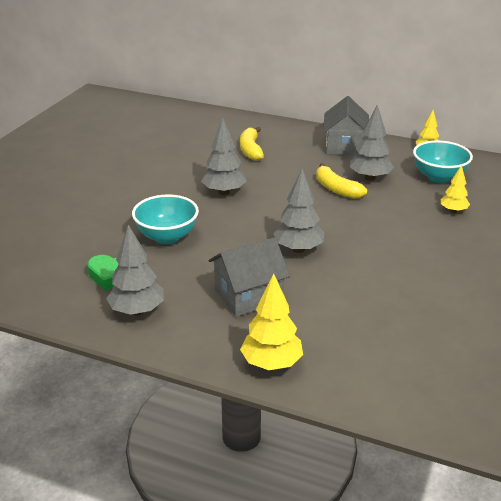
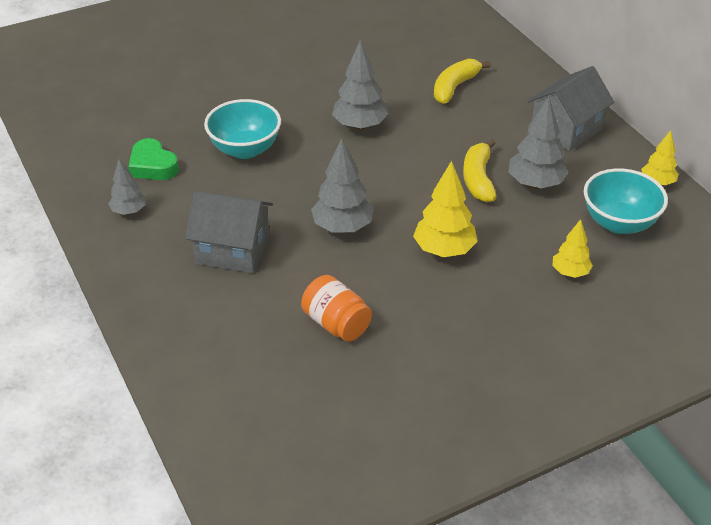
camera: 40 degrees right, 10 degrees up
grey tree [106,224,164,316] -> grey tree [108,159,146,215], size x0.62
yellow tree [240,273,303,370] -> yellow tree moved to [413,161,478,257]
none -> orange jar [301,275,372,342]

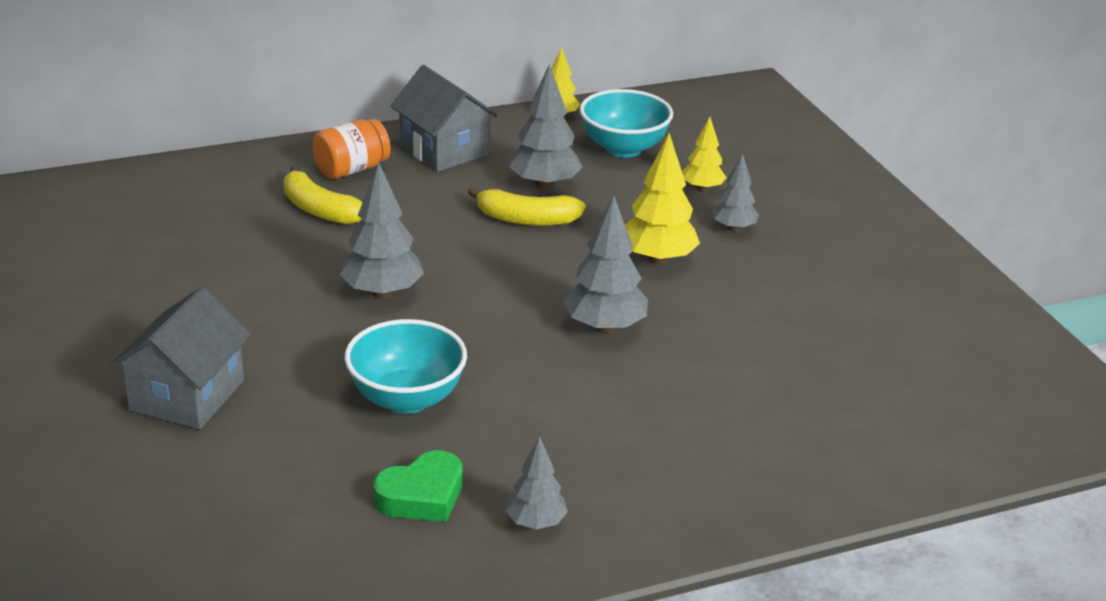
camera: 85 degrees left, 10 degrees down
grey house [185,191,273,273] -> grey house moved to [110,287,251,429]
orange jar [301,275,372,342] -> orange jar moved to [313,119,391,179]
none -> grey tree [712,154,759,231]

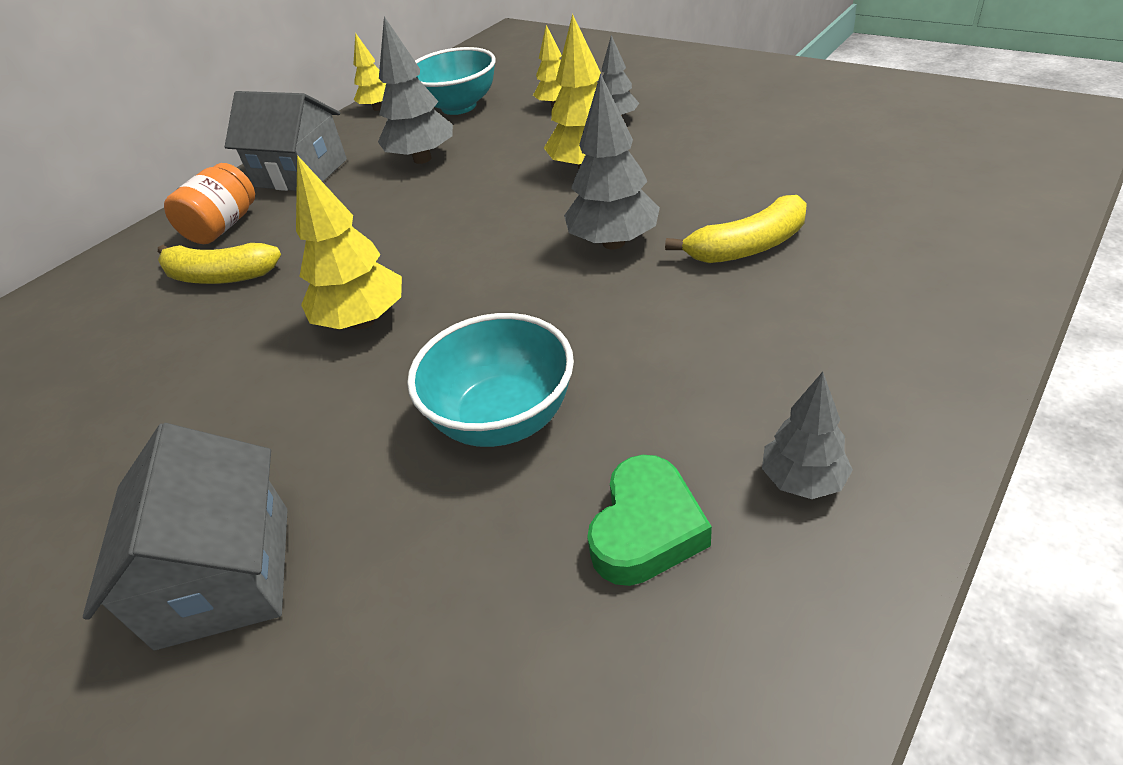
camera: 25 degrees left, 10 degrees up
grey tree [340,162,424,298] -> yellow tree [296,155,402,329]
yellow banana [468,187,586,226] -> yellow banana moved to [665,195,806,263]

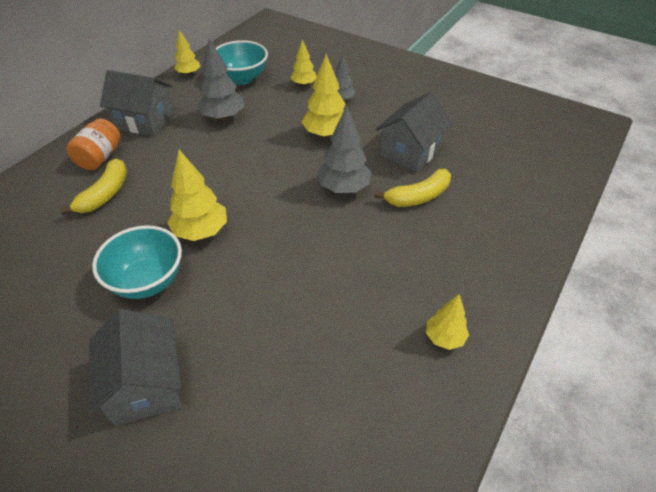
camera: 10 degrees left, 5 degrees up
yellow banana [158,243,281,284] -> yellow banana turned 75 degrees counterclockwise [60,159,127,215]
turquoise bowl [407,313,574,447] -> turquoise bowl moved to [92,225,182,299]
green heart [587,455,712,586] -> none
grey tree [762,372,853,499] -> yellow tree [426,294,469,350]
none -> grey house [376,92,453,172]

